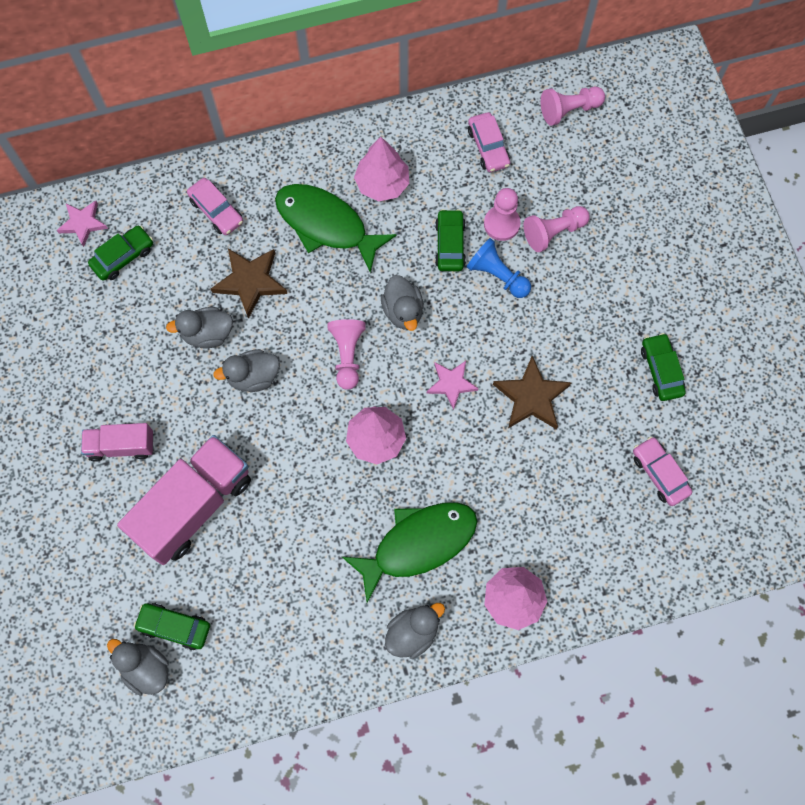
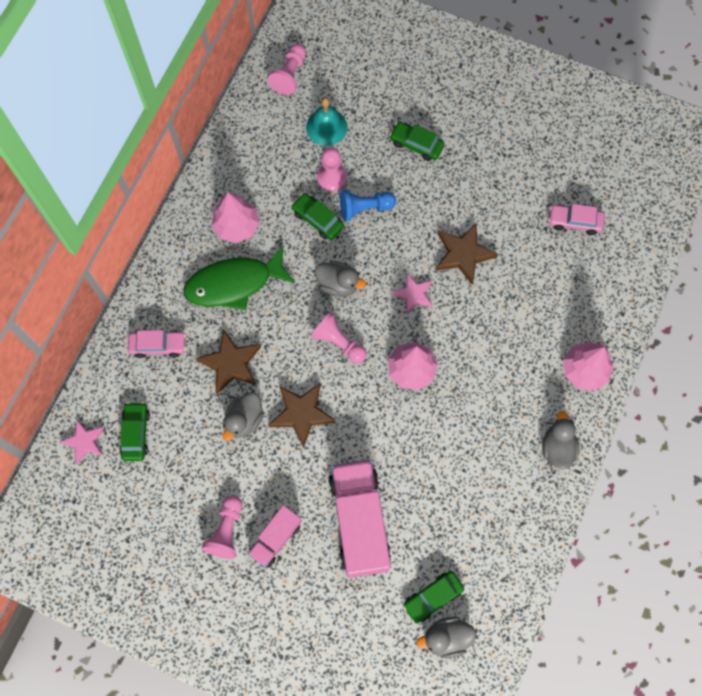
camera: 50 degrees left, 0 degrees up
grey duck [213,349,280,392] -> brown star [268,384,336,448]
green fish [342,502,478,603] -> none
pink car [468,112,510,172] -> none
pink pawn [524,206,590,252] -> pink pawn moved to [201,495,242,559]
green car [641,333,686,401] -> green car moved to [389,122,445,161]
none -> turquoise bell [306,98,347,146]

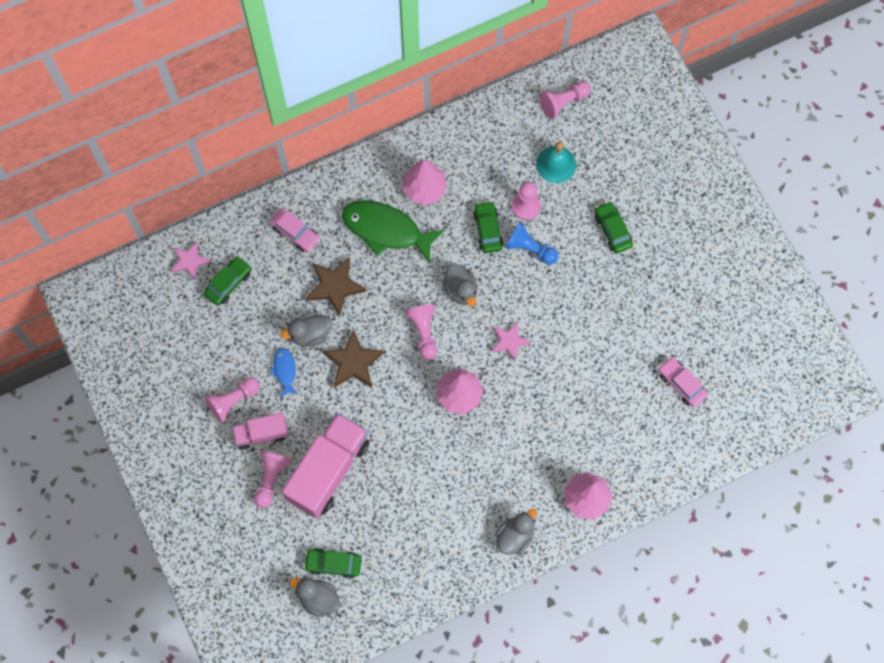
camera: 40 degrees right, 0 degrees up
brown star [435,223,498,284] -> none
none -> pink pawn [254,450,291,508]
none -> blue fish [270,348,298,397]

